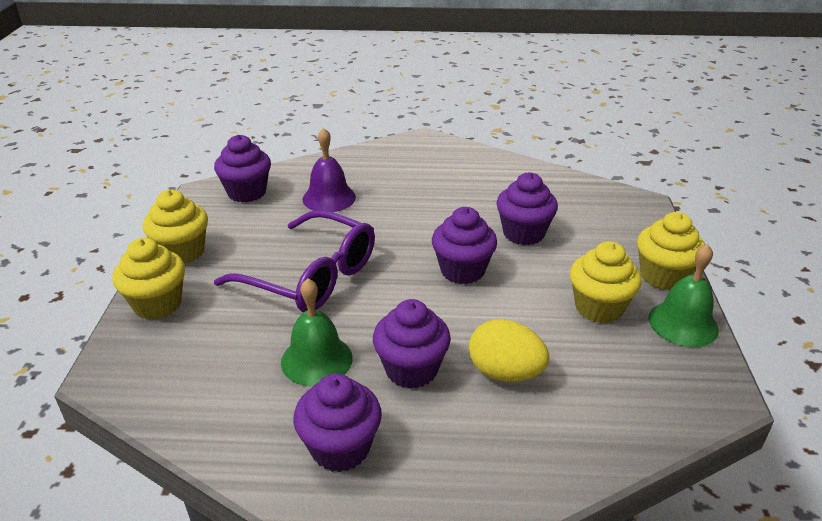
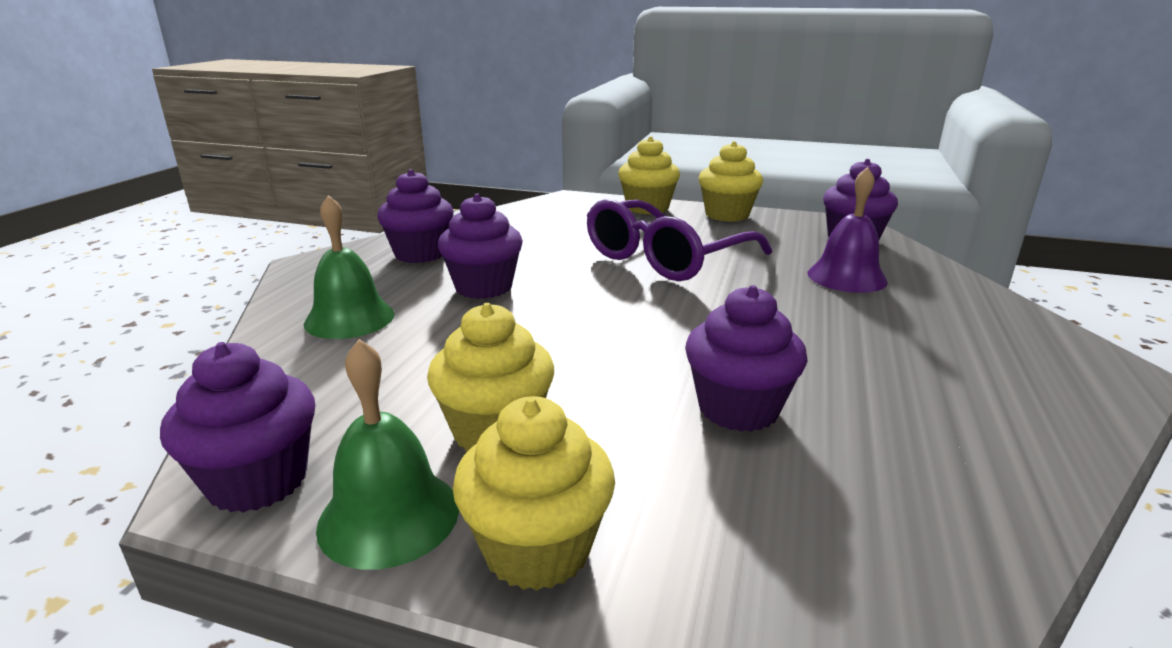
camera: 105 degrees right, 10 degrees down
green bell [281,278,353,386] -> green bell moved to [304,195,395,339]
purple cupcake [432,207,497,284] -> purple cupcake moved to [160,342,315,513]
yellow egg [469,319,550,382] -> none

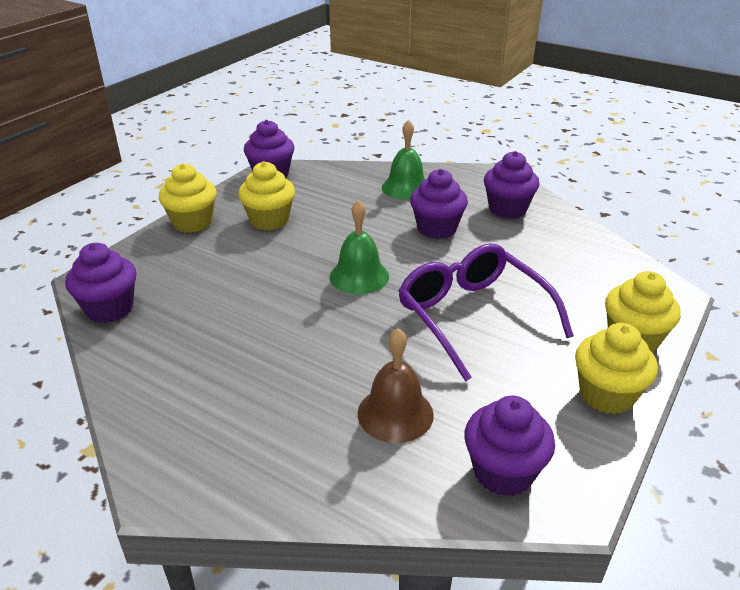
camera: 105 degrees right, 10 degrees up
green bell [316,339,459,570] -> green bell moved to [329,200,389,294]
purple cupcake [685,285,808,432] -> purple cupcake moved to [65,243,137,323]
purple bell [807,167,888,293] -> brown bell [357,328,434,443]

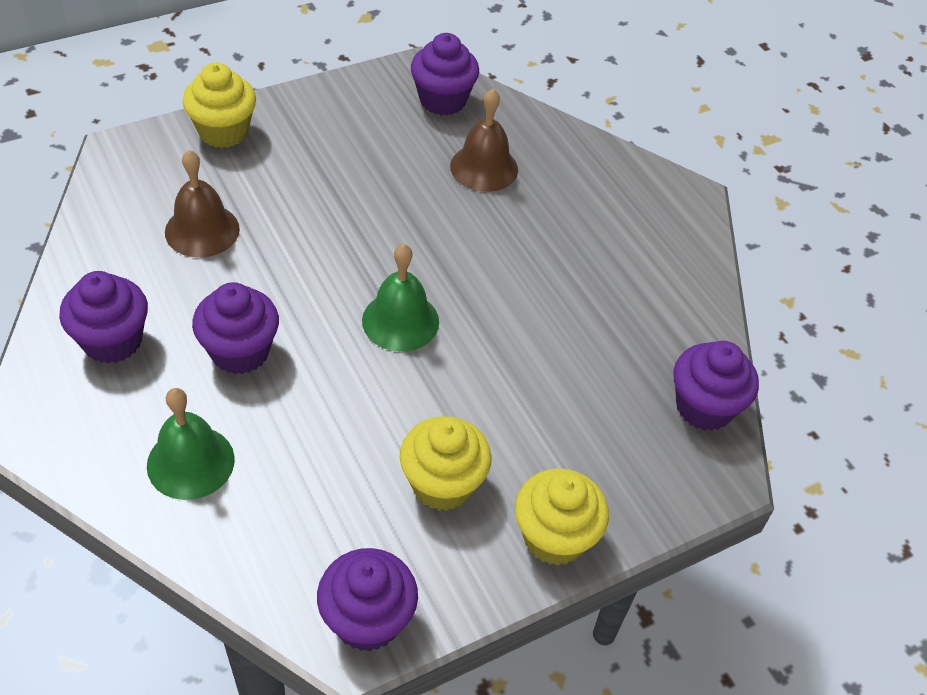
camera: 155 degrees left, 15 degrees up
purple glasses [398,243,574,382] -> none
yellow cupcake [575,323,658,414] -> none
none -> brown bell [165,150,240,258]

